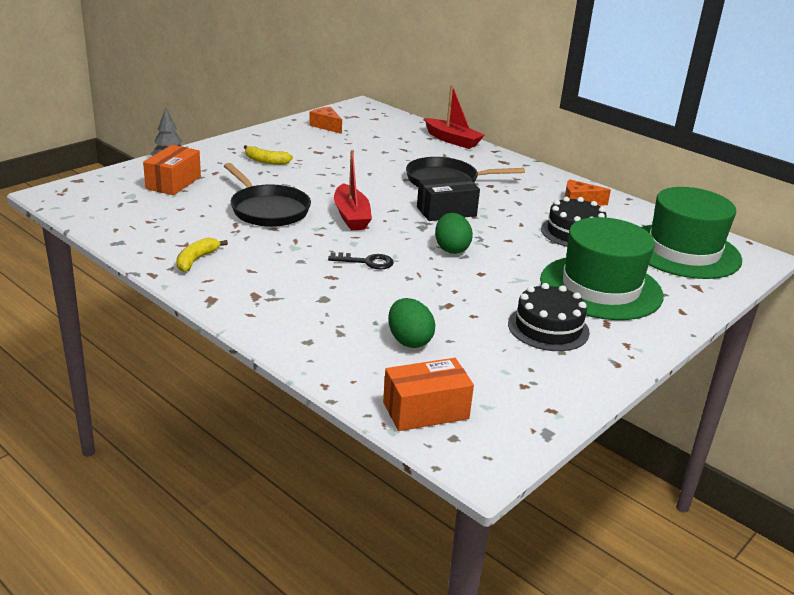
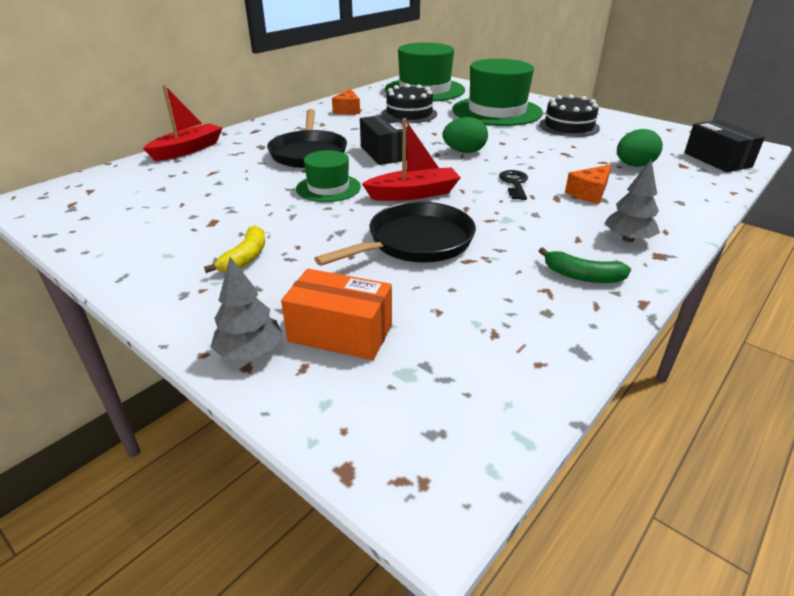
camera: 90 degrees left, 5 degrees up
yellow banana [176,238,228,272] -> green banana [539,247,631,283]
orange cheese [309,107,342,134] -> orange cheese moved to [565,164,612,204]
orange box [383,358,474,431] -> black box [684,120,765,172]
none -> green hat [296,150,361,202]
none -> grey tree [605,159,660,242]

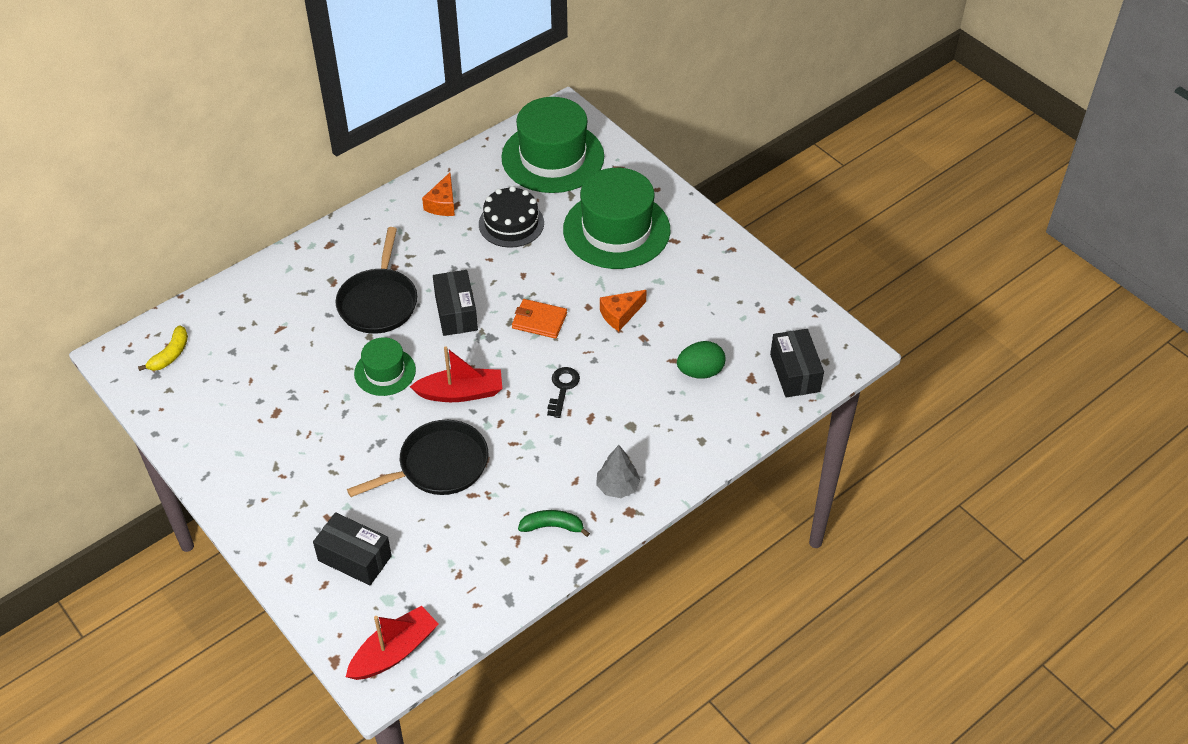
camera: 10 degrees right, 15 degrees up
red boat [143,85,222,161] -> red boat moved to [346,606,438,680]
yellow banana [204,225,265,273] -> yellow banana moved to [138,325,188,371]
grey tree [211,257,283,360] -> none
orange box [281,269,392,360] -> black box [313,512,392,586]
green egg [442,117,488,153] -> orange wallet [512,299,567,339]
black cake [539,94,600,137] -> none
green banana [539,247,631,283] -> green banana turned 150 degrees clockwise [518,510,590,537]
orange cheese [565,164,612,204] -> orange cheese moved to [600,290,647,331]

